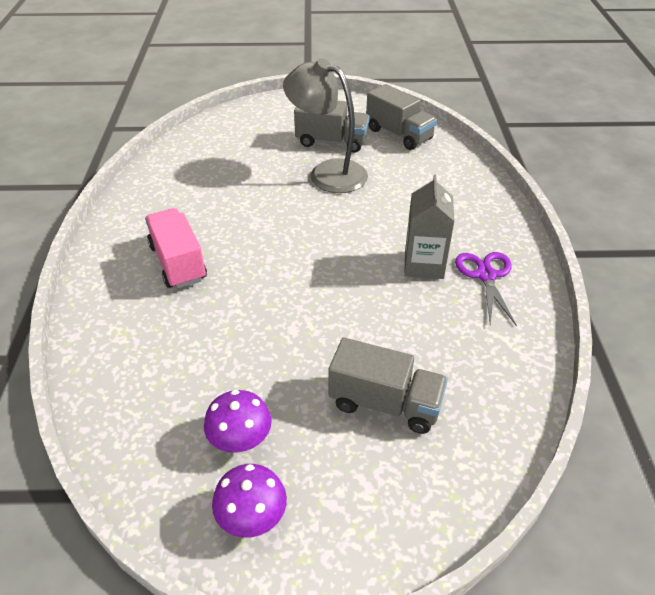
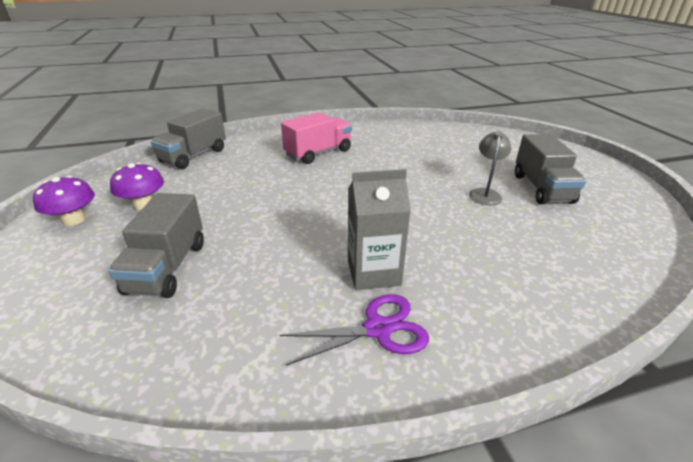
camera: 75 degrees right, 10 degrees down
grey lamp [283,58,368,193] -> grey lamp [469,131,511,205], size x0.52
grey truck [366,84,437,150] -> grey truck moved to [150,109,226,169]

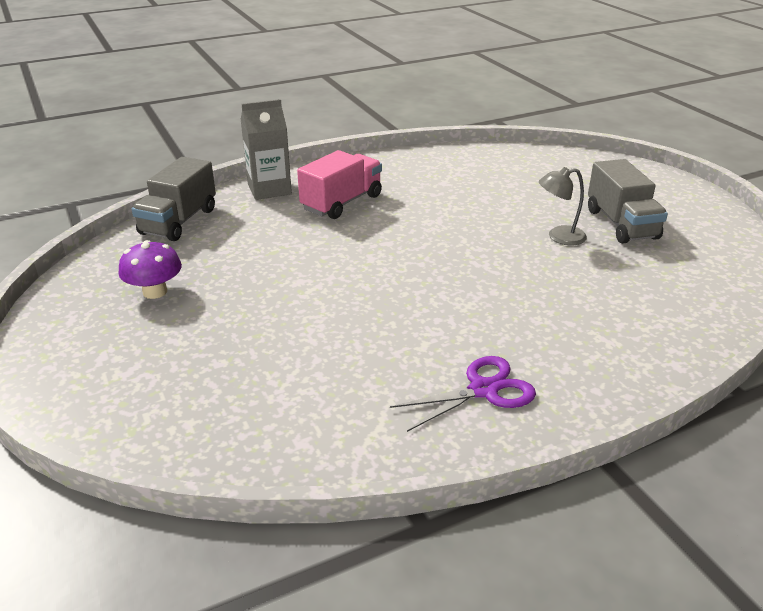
camera: 10 degrees left, 0 degrees up
purple mushroom [33,176,95,226] -> none
grey truck [108,193,204,298] -> none
grey carton [348,169,411,290] -> grey carton moved to [241,99,292,200]
grey lamp [469,131,511,205] -> grey lamp turned 105 degrees counterclockwise [539,167,587,245]

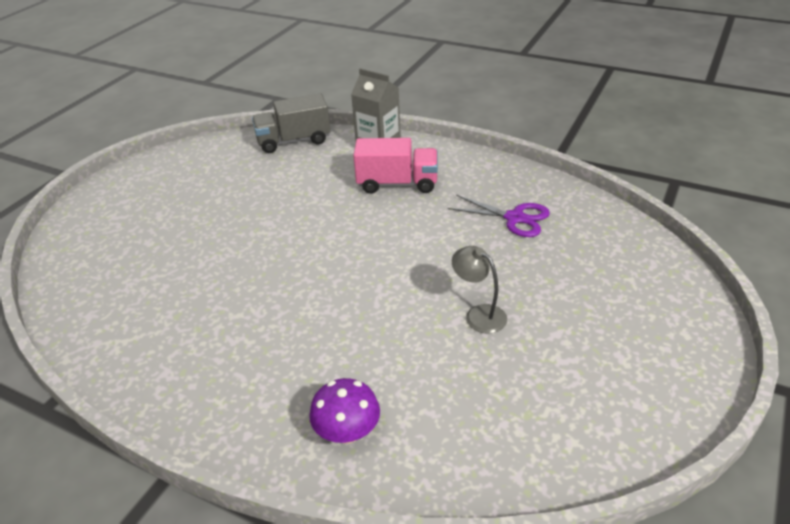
camera: 55 degrees right, 5 degrees up
purple mushroom [118,240,182,299] -> purple mushroom moved to [309,378,380,444]
purple scissors [390,356,536,432] -> purple scissors moved to [447,195,550,237]
grey truck [588,159,668,244] -> none

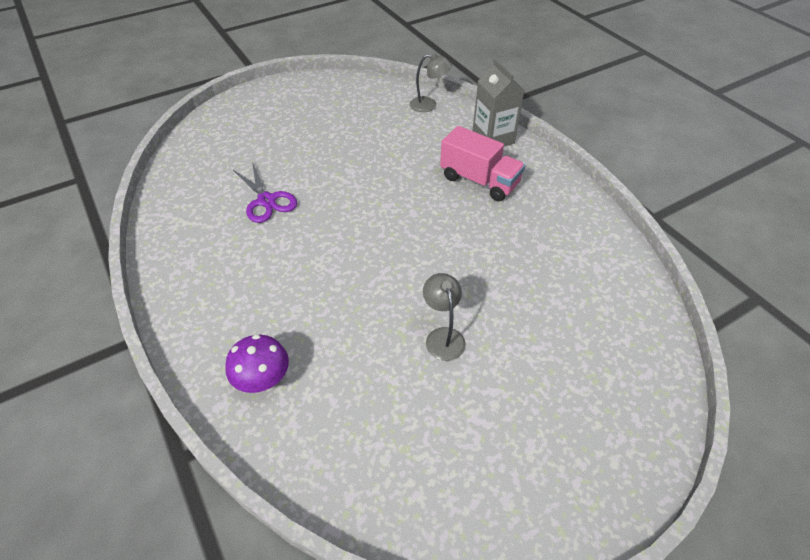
camera: 30 degrees right, 10 degrees up
grey truck [252,94,330,153] -> grey lamp [410,53,452,112]
purple scissors [447,195,550,237] -> purple scissors moved to [233,162,297,223]

